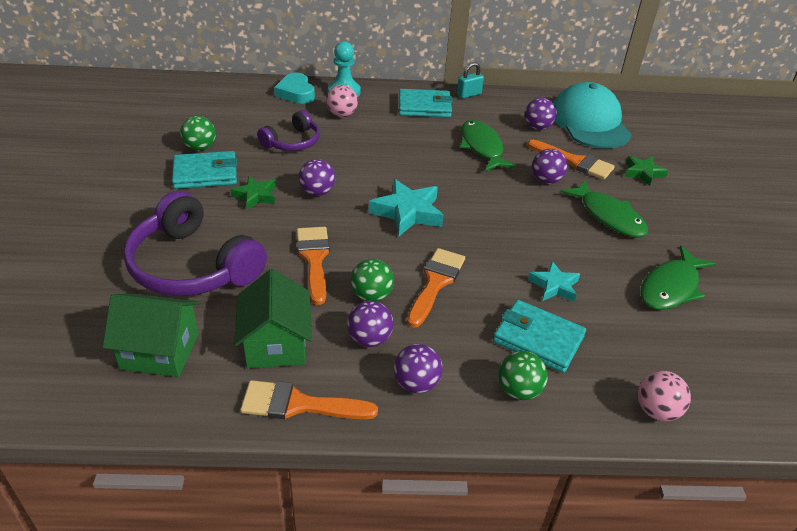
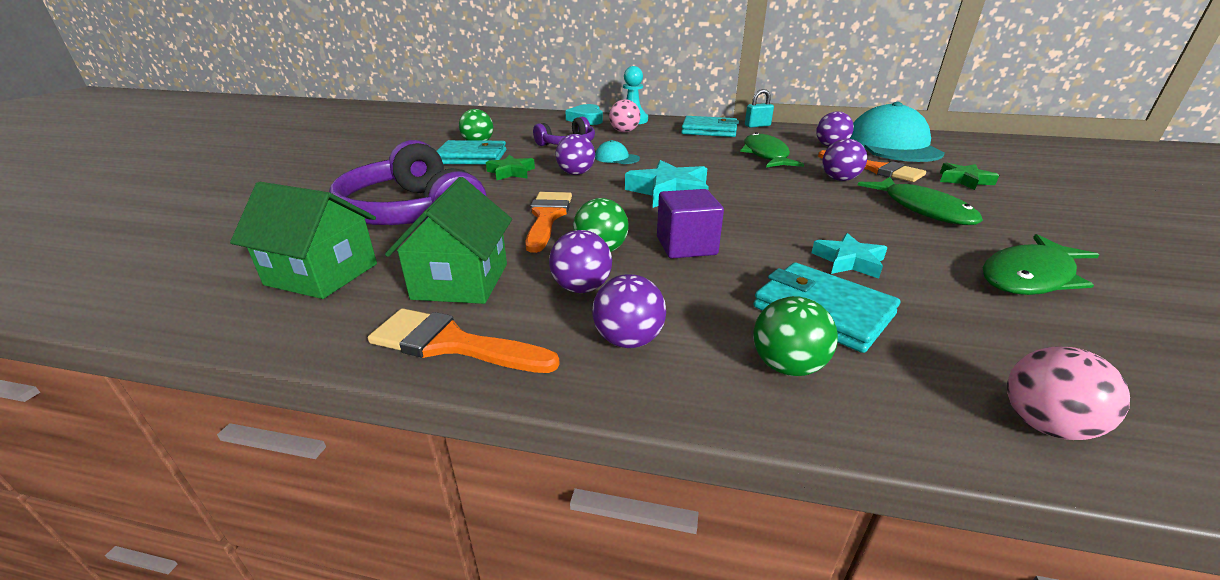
camera: 15 degrees right, 10 degrees down
orange brush [407,248,465,328] -> purple cube [657,189,724,259]
none -> turquoise cap [595,140,640,164]

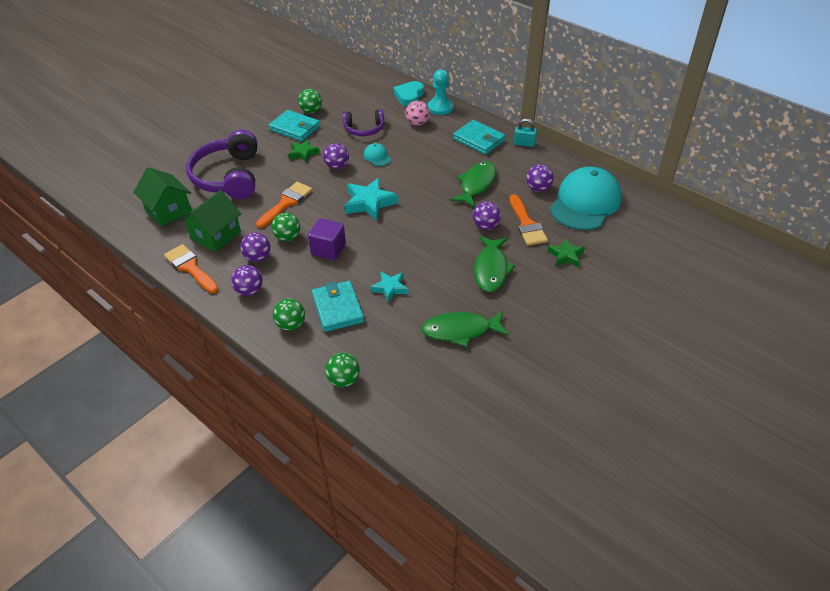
camera: 30 degrees right, 15 degrees up
pink ball [1007,346,1130,440] -> green ball [325,353,360,387]

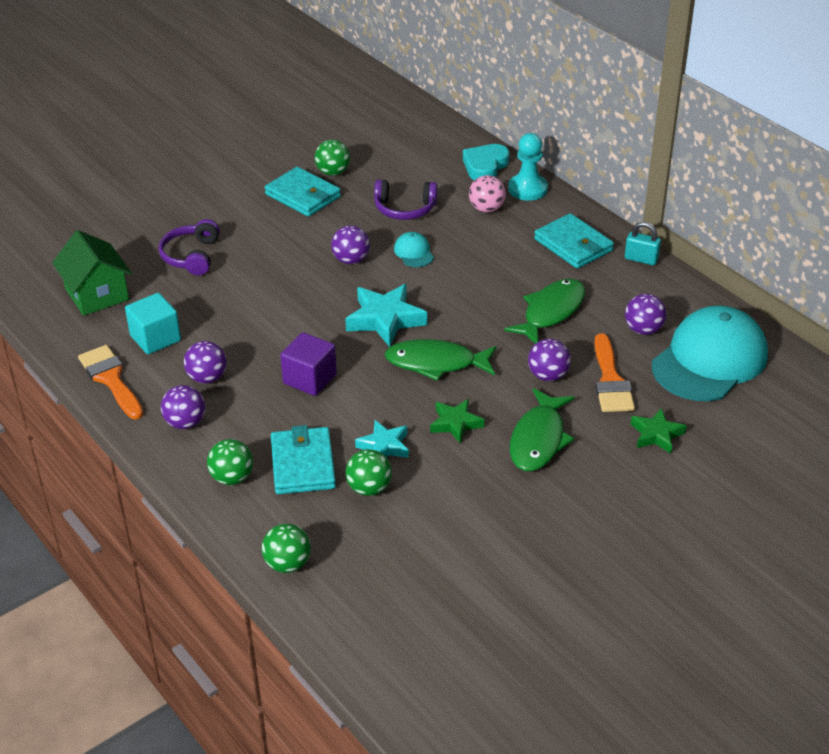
camera: 10 degrees right, 5 degrees down
green house [180,190,241,252] -> turquoise cube [125,293,181,354]
purple headphones [186,129,258,199] -> purple headphones [159,219,220,275], size x0.56
orange brush [256,182,312,228] -> none
green ball [271,213,300,241] -> green ball moved to [345,449,392,496]
green star [288,139,320,163] -> green star moved to [430,399,484,444]
green fish [421,311,509,347] -> green fish moved to [384,339,497,381]

